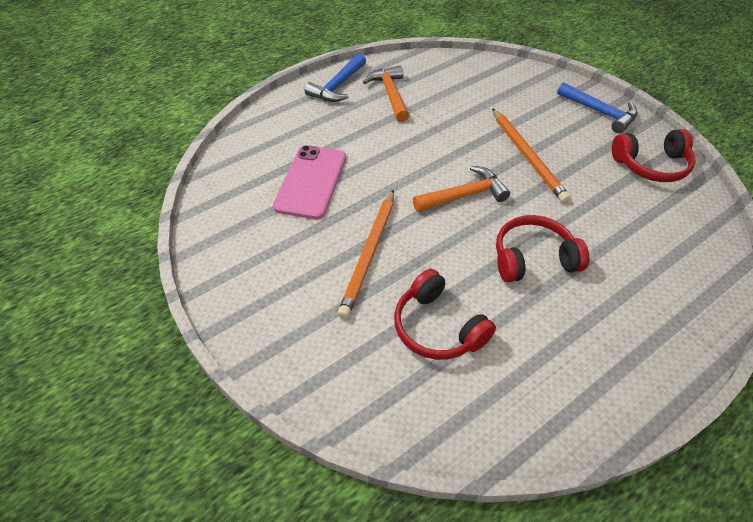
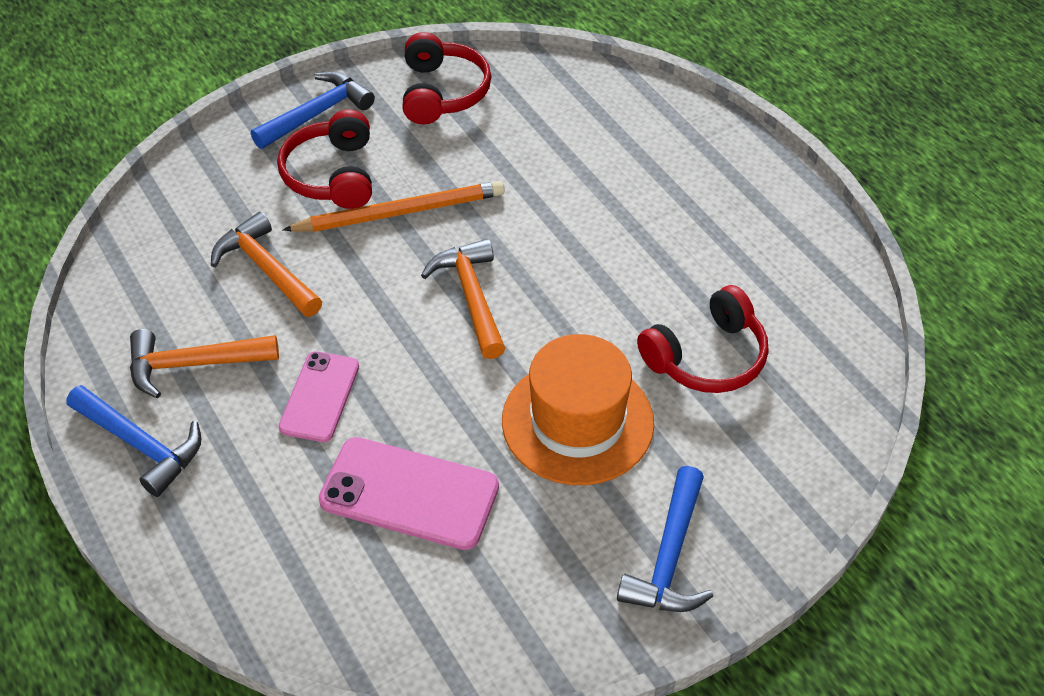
camera: 85 degrees left, 0 degrees up
orange pencil [338,190,394,319] -> orange hat [502,334,654,485]
red headphones [496,215,589,282] -> red headphones moved to [277,109,372,209]
none -> orange hammer [211,212,322,317]
none -> pink phone [278,351,359,442]
none -> blue hammer [617,466,713,612]

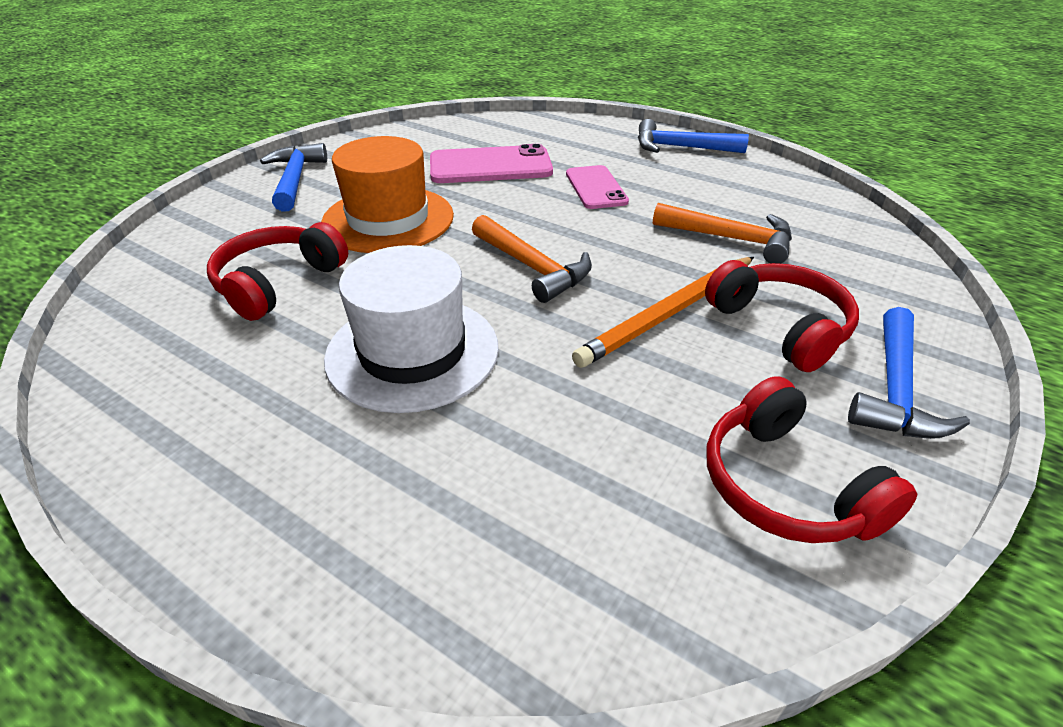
camera: 155 degrees right, 10 degrees down
orange hammer [130,329,279,398] -> none
none -> white hat [324,245,499,413]

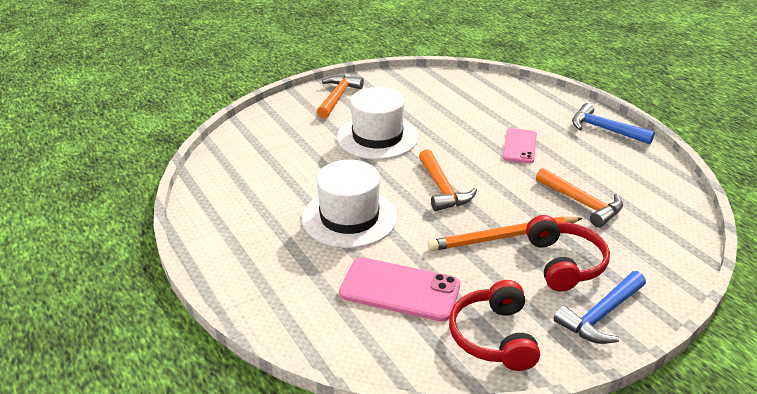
camera: 25 degrees right, 5 degrees down
red headphones [207,222,348,321] -> none
blue hammer [260,143,327,212] -> orange hammer [317,75,364,119]
orange hat [321,136,454,253] -> white hat [337,87,418,160]
pink phone [430,144,553,183] -> pink phone moved to [339,257,460,322]

